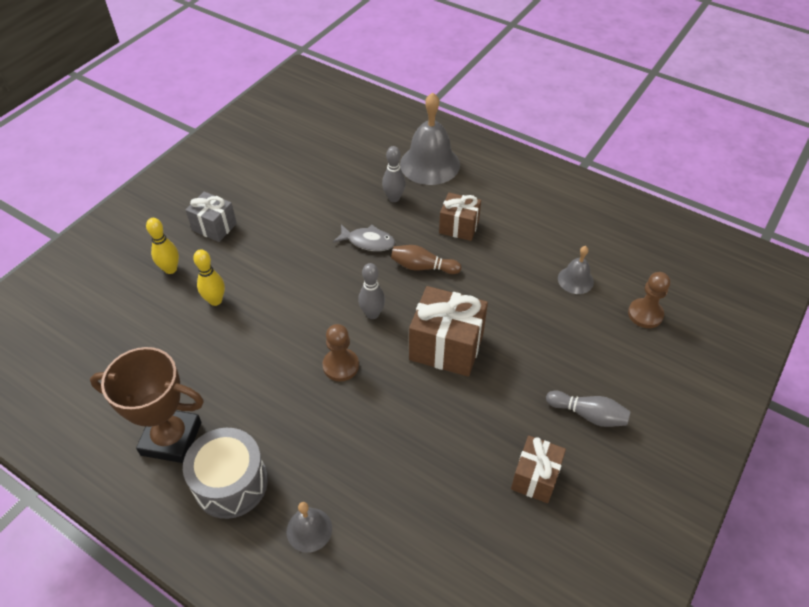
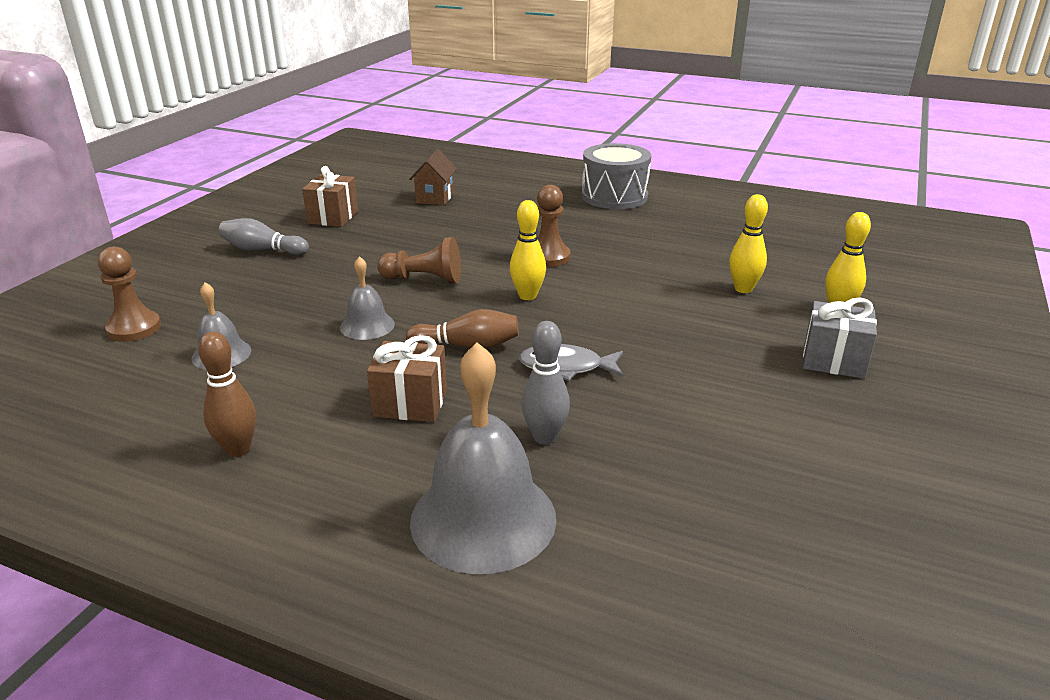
camera: 170 degrees right, 20 degrees down
brown trophy [90,347,204,463] -> none
grey bell [287,502,332,553] -> grey bell moved to [340,256,395,340]
grey bowling pin [358,263,385,319] -> yellow bowling pin [510,200,546,300]
brown gift [409,286,488,377] -> brown pawn [377,237,461,284]
none -> brown bowling pin [198,331,256,457]
none -> brown house [409,149,457,205]

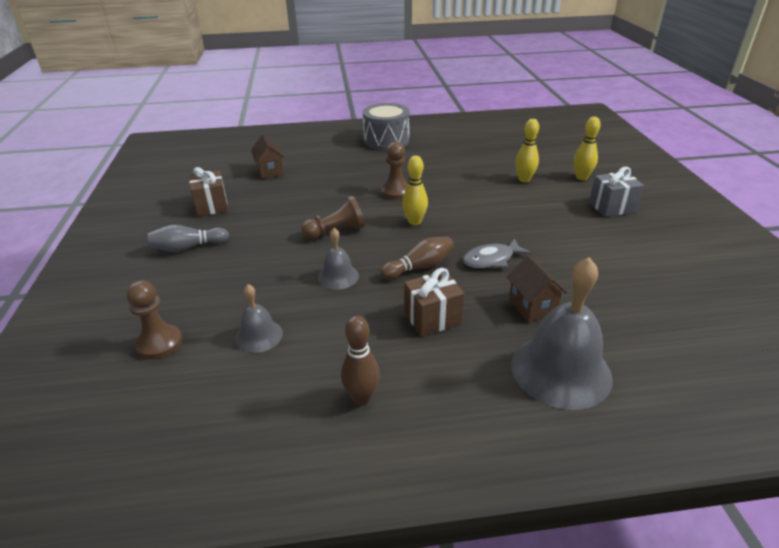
camera: 30 degrees left, 5 degrees up
grey bowling pin [521,321,570,445] -> brown house [507,255,567,322]

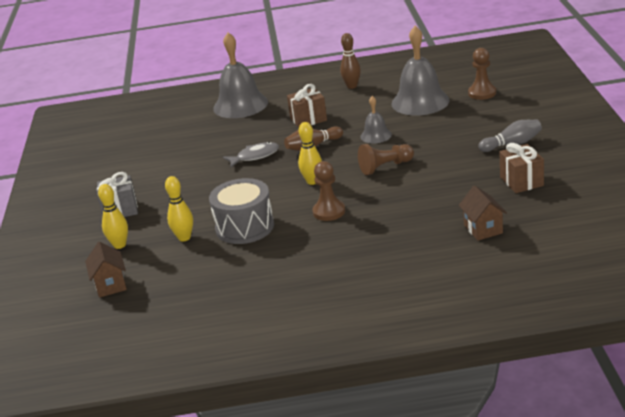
camera: 175 degrees left, 5 degrees down
grey bell [236,284,283,353] -> grey bell [392,26,450,116], size x1.93
grey drum [363,103,410,150] -> grey drum moved to [209,178,274,244]
brown house [507,255,567,322] -> brown house moved to [85,242,127,298]

